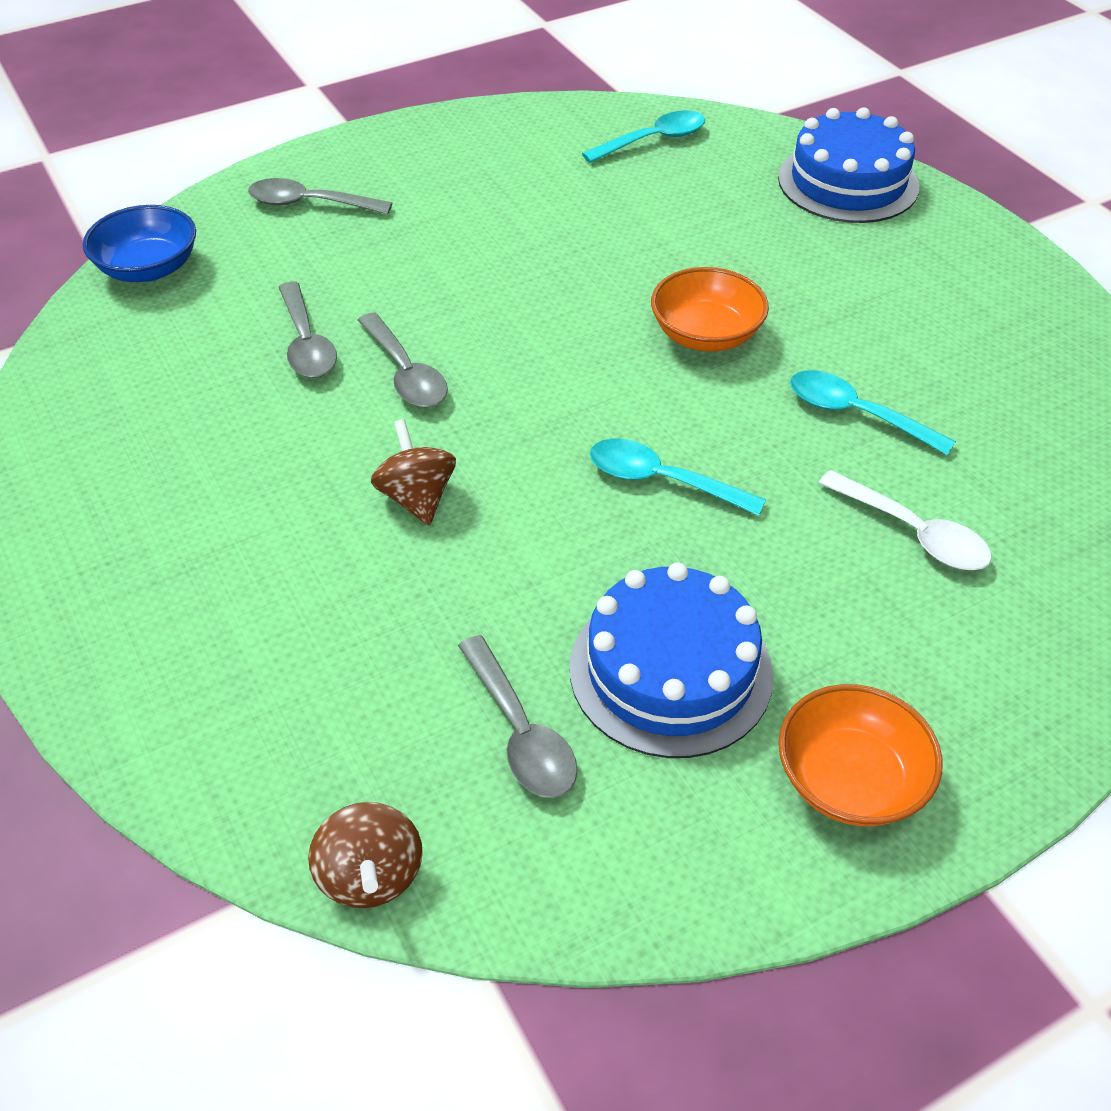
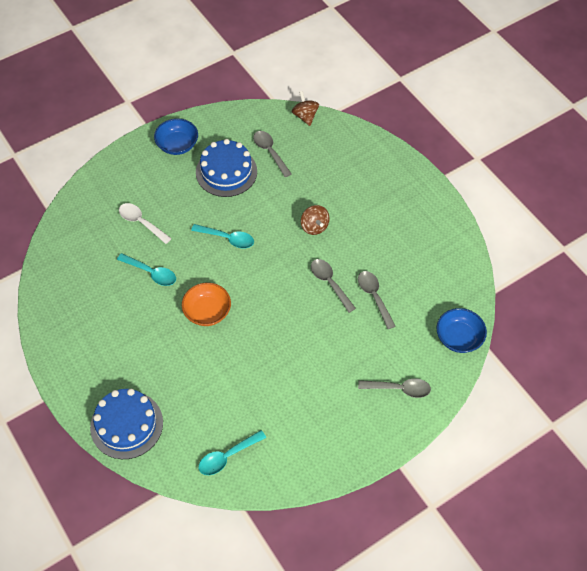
camera: 175 degrees right, 10 degrees up
orange bowl [778,684,943,826] -> blue bowl [154,118,198,155]

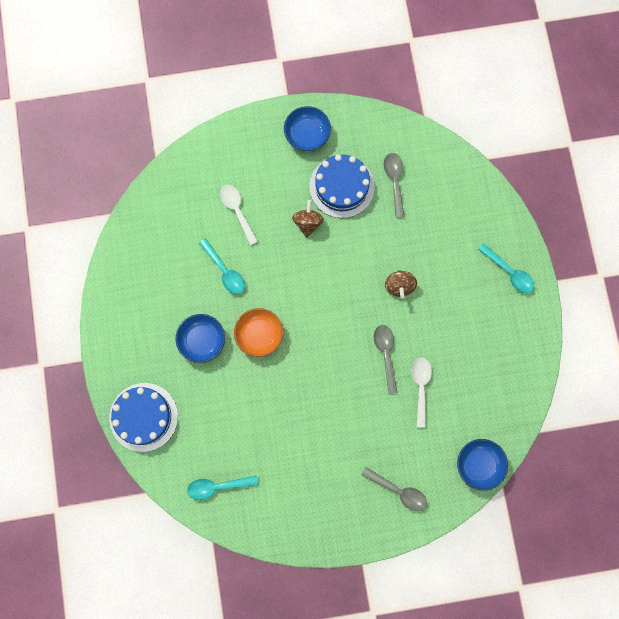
camera: 25 degrees right, 20 degrees up
turquoise spoon [191,224,254,248] -> turquoise spoon moved to [478,243,535,293]
brown spinning top [292,91,319,126] -> brown spinning top moved to [292,200,324,238]
grey spoon [358,271,396,329] -> white spoon [411,357,432,428]
none -> blue bowl [176,314,225,363]

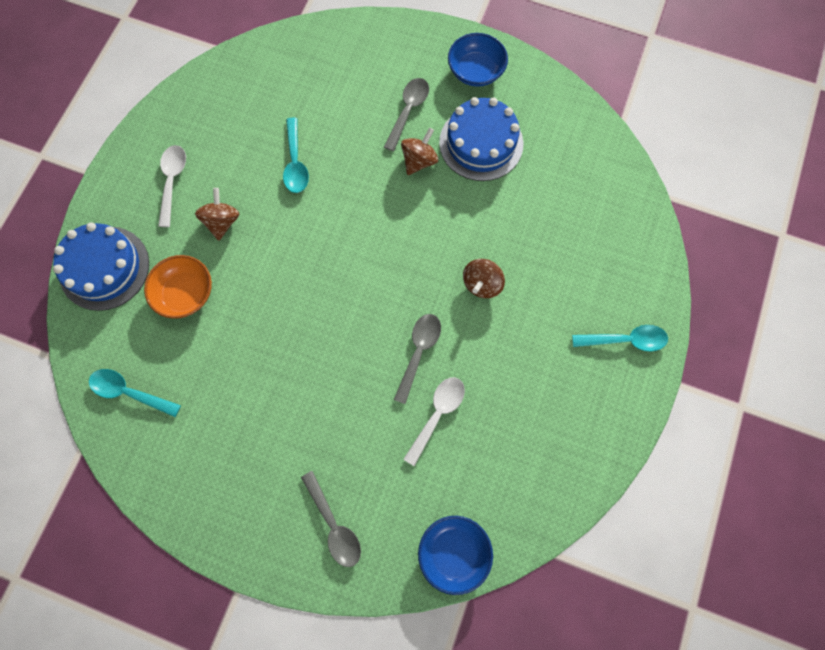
camera: 30 degrees right, 5 degrees down
blue bowl [176,314,225,363] -> brown spinning top [195,188,239,241]
white spoon [220,184,258,246] -> white spoon moved to [158,145,186,227]
orange bowl [234,308,283,357] -> orange bowl moved to [144,255,212,319]
grey spoon [384,153,404,218] -> grey spoon moved to [384,78,429,151]
turquoise spoon [478,243,535,293] -> turquoise spoon turned 75 degrees counterclockwise [572,325,668,352]

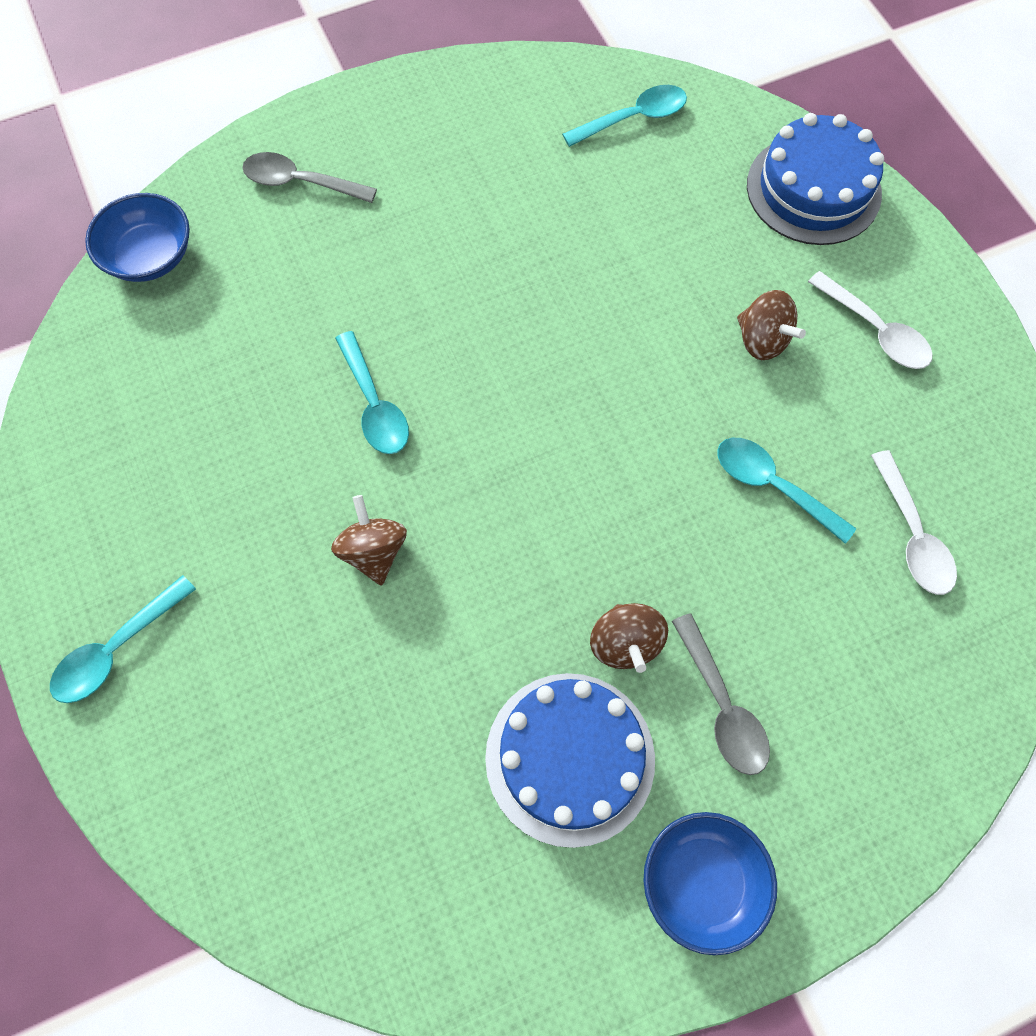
camera: 135 degrees right, 5 degrees down
orange bowl [144,255,212,319] -> none
grey spoon [394,314,441,404] -> turquoise spoon [335,331,409,454]
white spoon [403,377,465,466] -> white spoon moved to [871,450,957,595]

